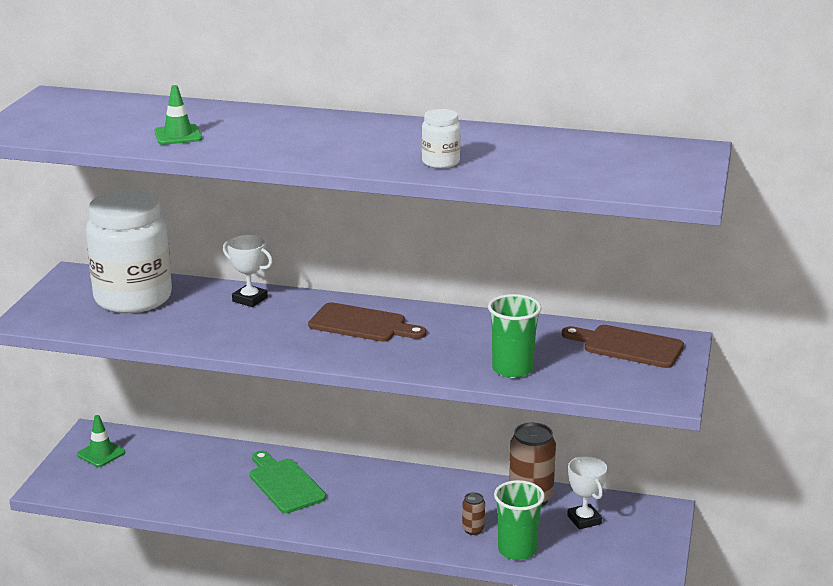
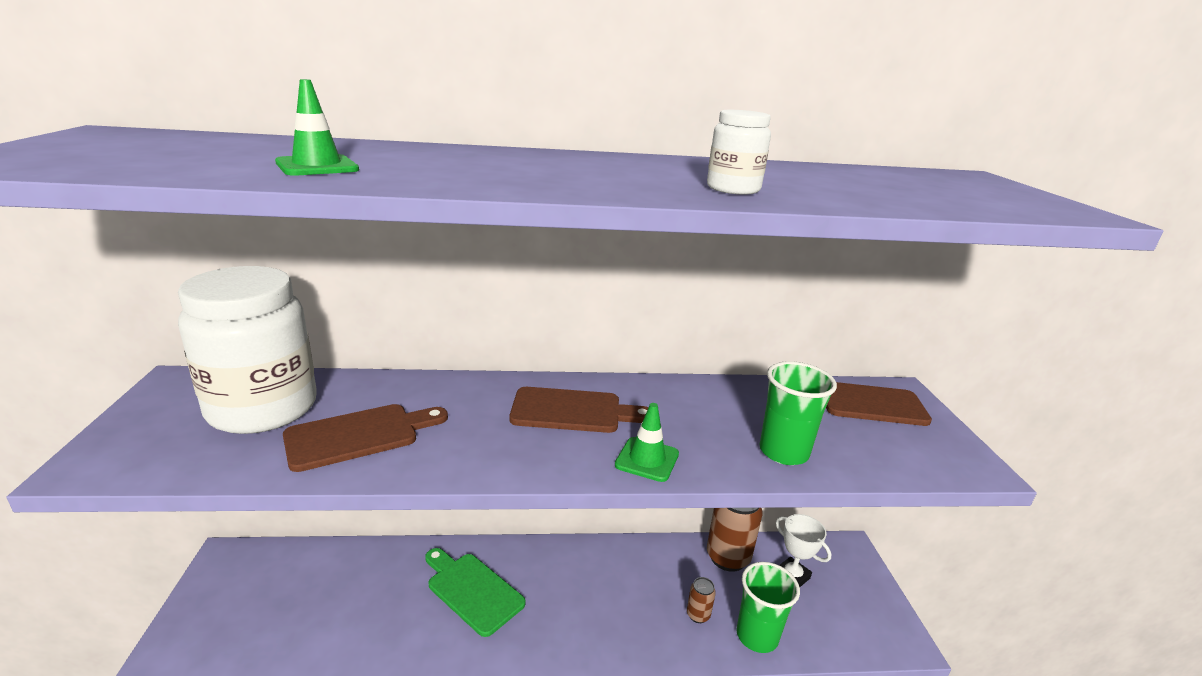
camera: 20 degrees left, 0 degrees up
green traffic cone [77,415,126,467] -> green traffic cone moved to [615,403,679,482]
white trophy [223,234,273,307] -> none
none -> brown cutting board [283,404,448,472]

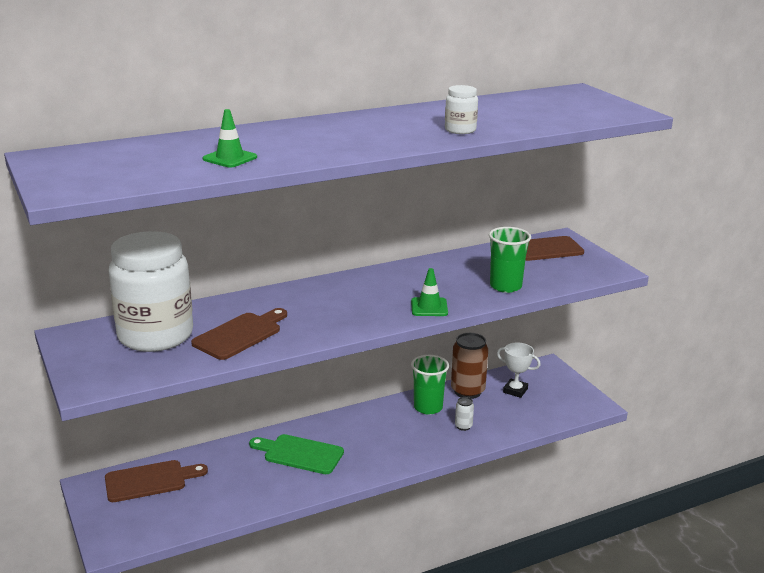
camera: 20 degrees left, 0 degrees up
brown cutting board [509,387,648,433] -> brown cutting board moved to [105,460,208,502]
brown can [687,577,716,623] -> white can [455,397,474,431]
green cup [737,562,800,653] -> green cup moved to [411,355,449,415]

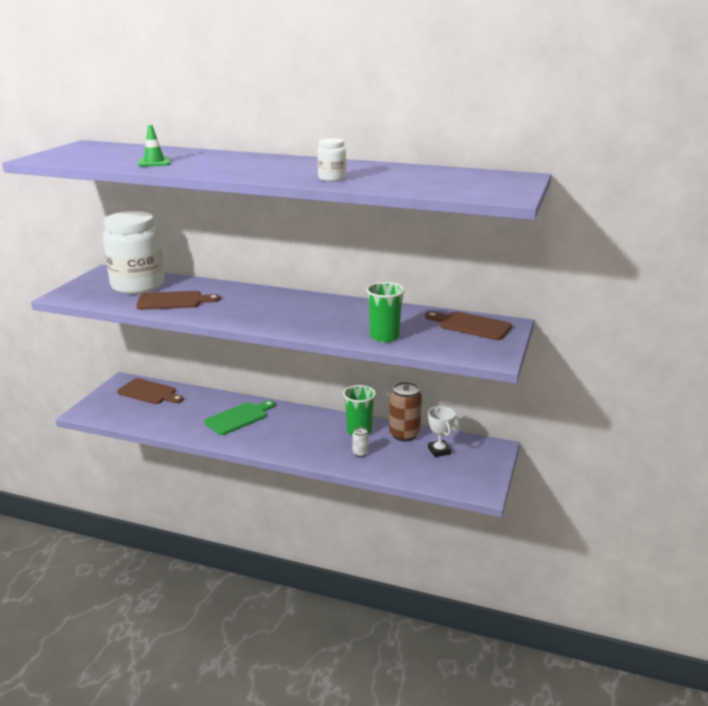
camera: 45 degrees right, 0 degrees up
green cutting board [249,434,344,474] -> green cutting board turned 75 degrees clockwise [205,400,275,435]
green traffic cone [411,268,448,316] -> none

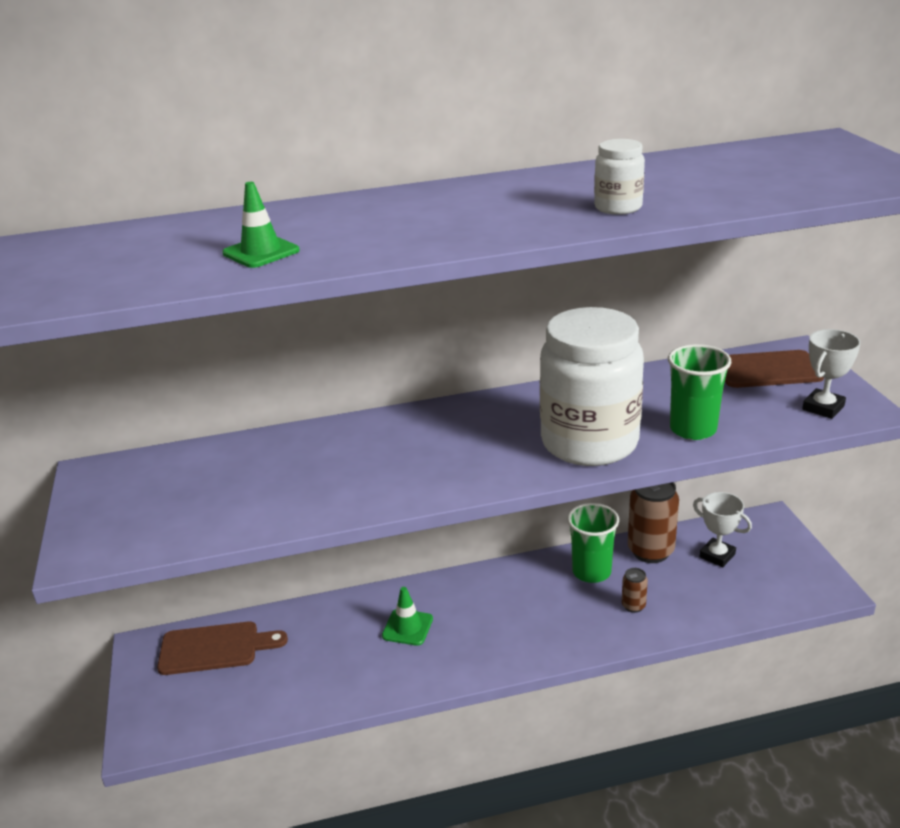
camera: 30 degrees left, 5 degrees up
white jar [103,211,164,294] -> white jar moved to [540,307,644,466]
brown cutting board [136,291,221,310] -> none
green cutting board [205,400,275,435] -> green traffic cone [382,587,433,646]
white can [353,427,369,457] -> brown can [622,568,648,613]
none -> white trophy [802,329,861,419]

